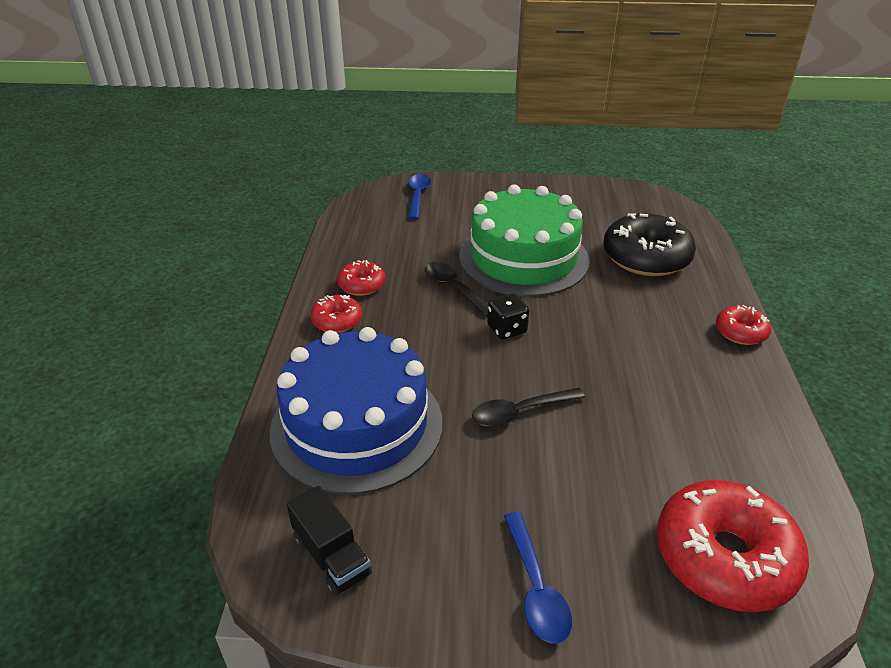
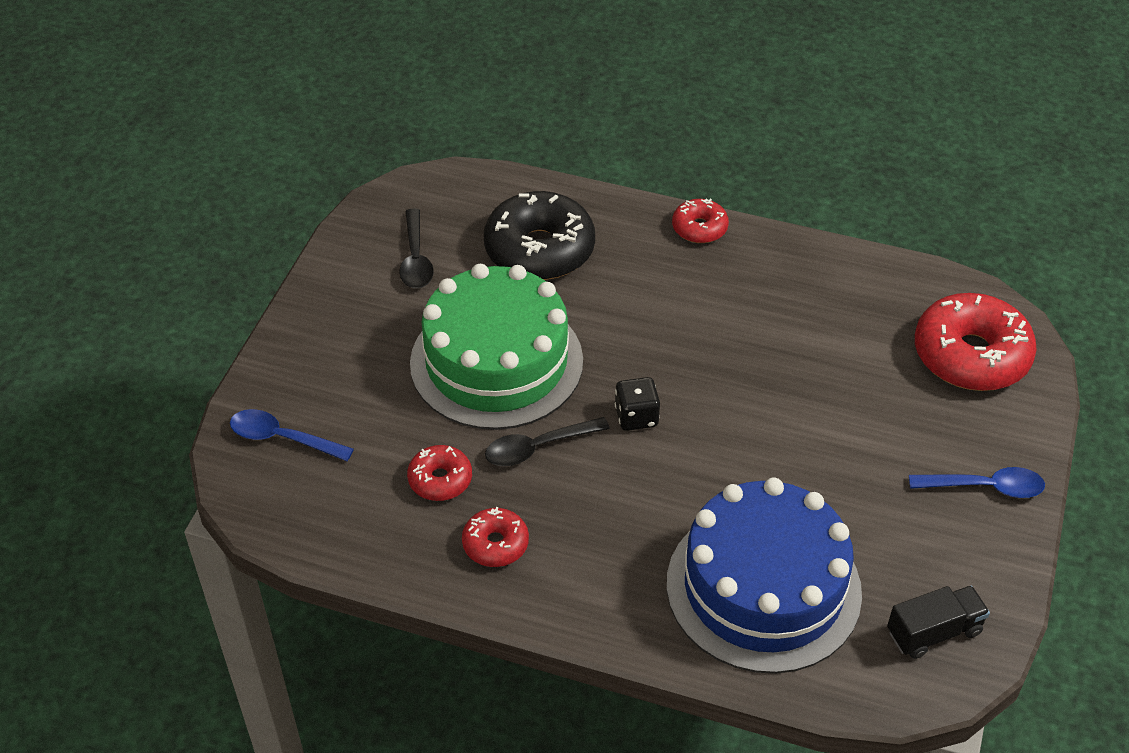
camera: 75 degrees left, 10 degrees up
red donut [310,295,362,333] -> red donut moved to [407,445,472,501]
black spoon [472,388,585,427] -> black spoon moved to [399,209,434,288]

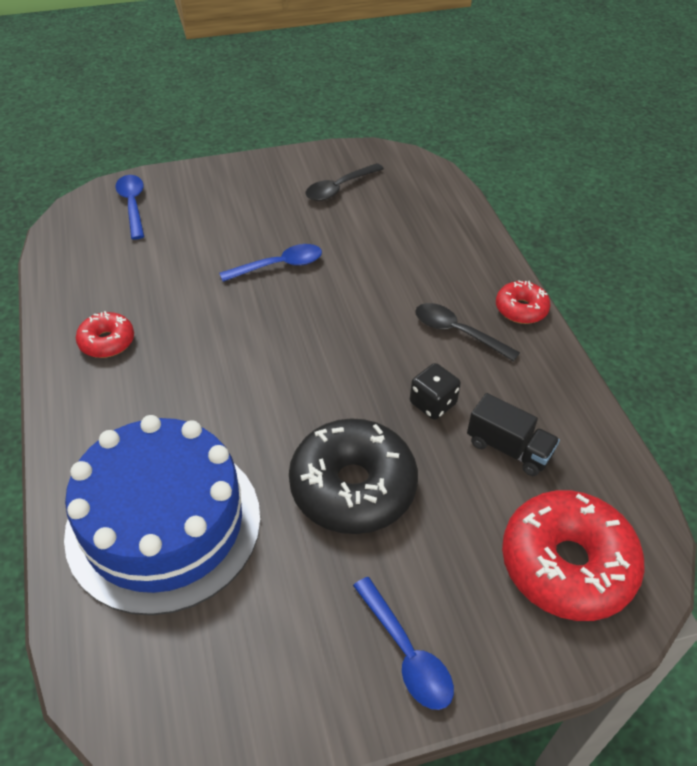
camera: 55 degrees right, 0 degrees up
red donut [407,445,472,501] -> none
green cake [410,264,583,430] -> blue spoon [219,244,322,282]
black donut [484,191,595,280] -> black donut moved to [289,418,418,534]
black spoon [485,417,610,466] -> black spoon moved to [415,303,520,361]
black dice [615,377,660,431] -> black dice moved to [410,363,461,420]
black truck [887,586,990,659] -> black truck moved to [467,393,560,476]

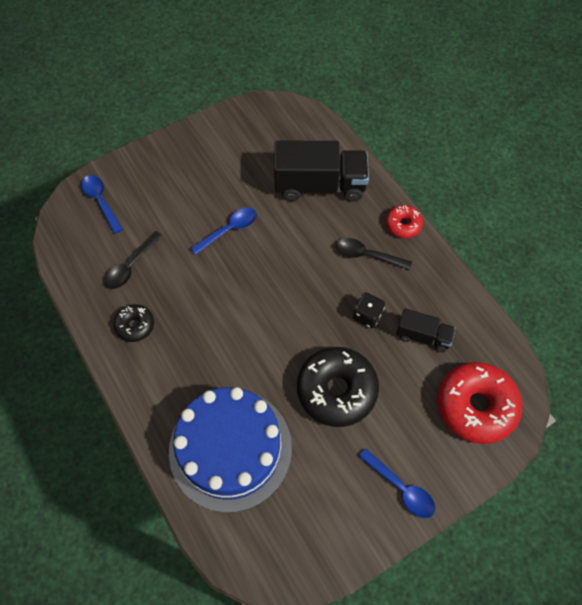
camera: 15 degrees left, 15 degrees up
red donut [76,311,134,358] -> black donut [114,304,154,342]
black spoon [306,163,384,201] -> black spoon moved to [105,231,162,289]
none -> black truck [274,140,369,202]

